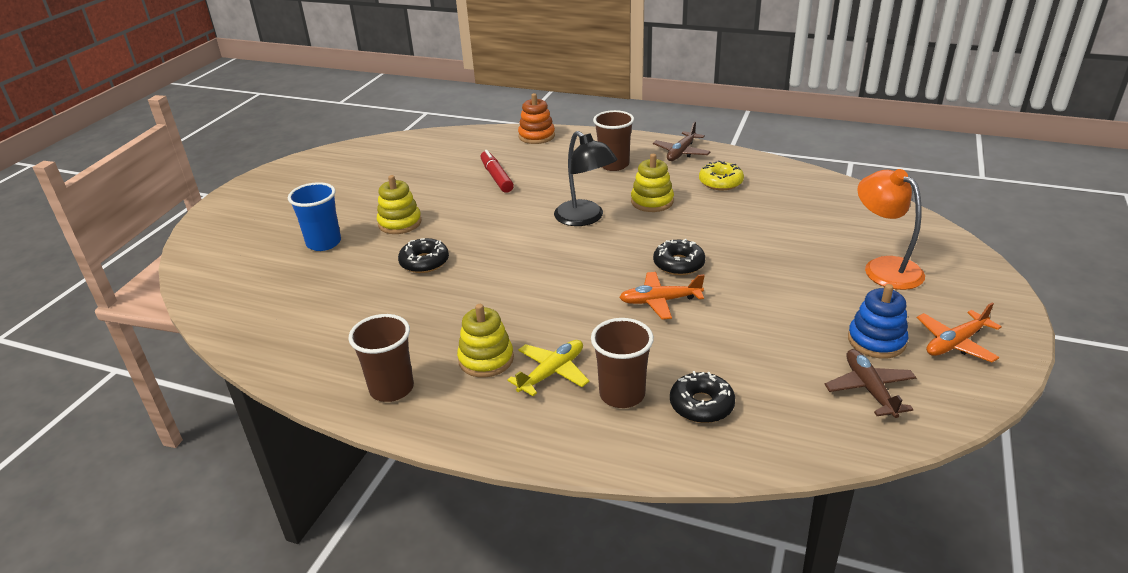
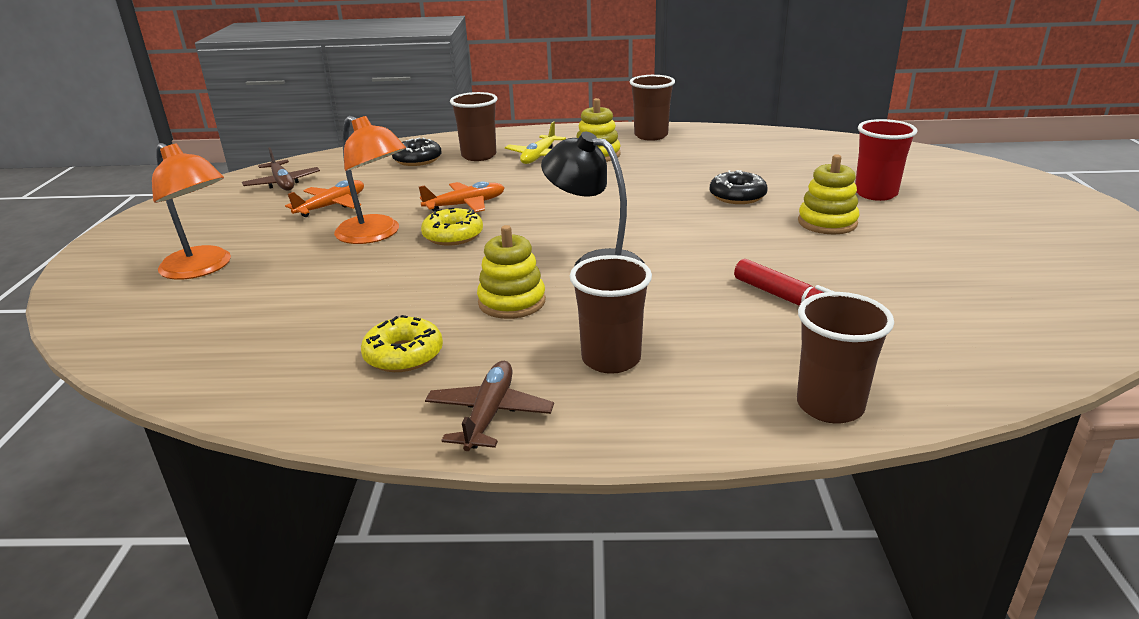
camera: 160 degrees right, 5 degrees down
blue cup [288,182,341,251] -> red cup [855,119,917,201]
orange stacking toy [518,93,555,144] -> brown cup [797,292,894,423]
black donut [653,239,705,275] -> yellow donut [421,207,483,246]
blue stacking toy [848,284,908,359] -> none
orange plane [917,303,1002,363] -> orange plane moved to [285,180,364,217]
none -> orange lamp [334,116,406,244]

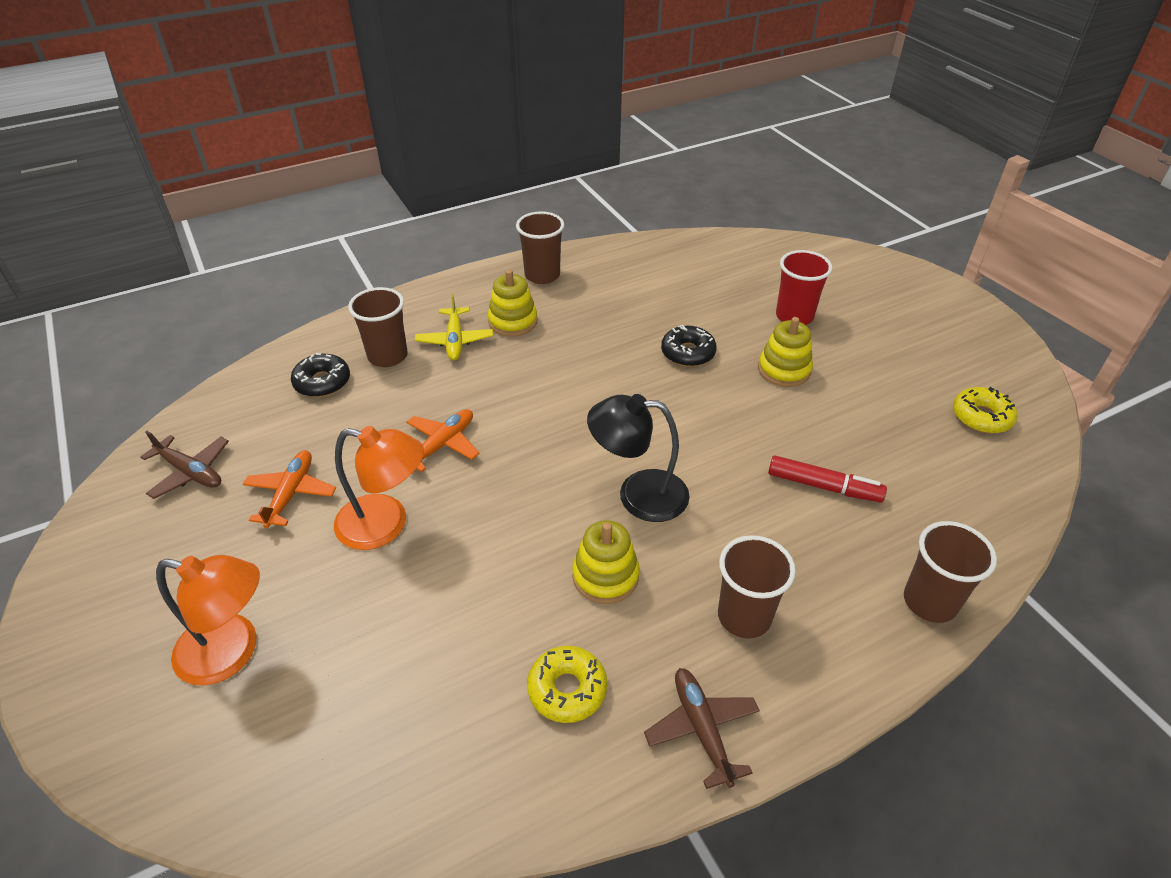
camera: 30 degrees left, 15 degrees up
yellow donut [421,207,483,246] -> yellow donut moved to [953,387,1017,433]

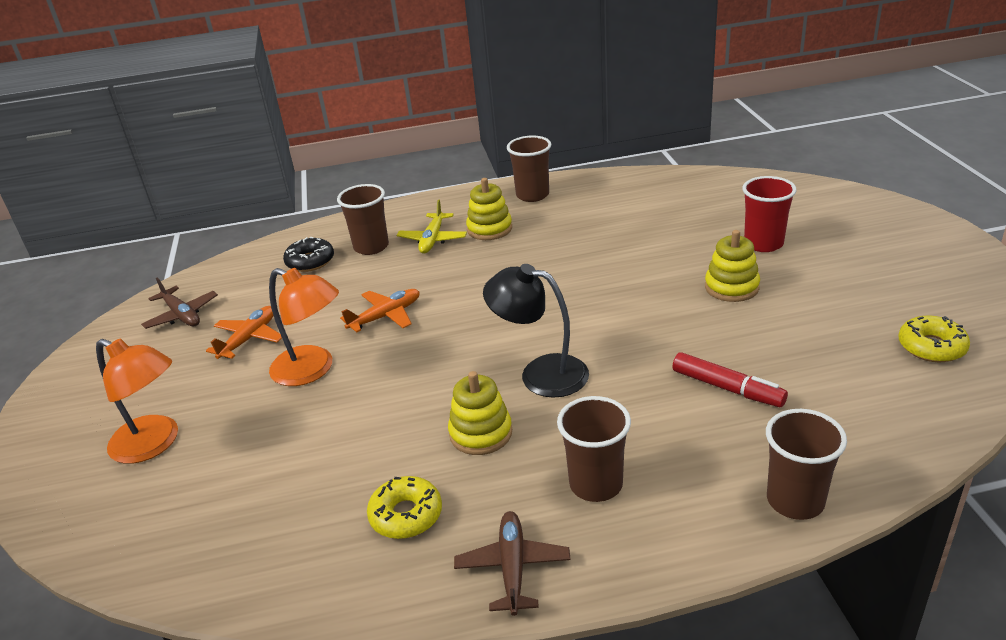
camera: 20 degrees right, 10 degrees down
black donut [661,325,717,367] -> none

